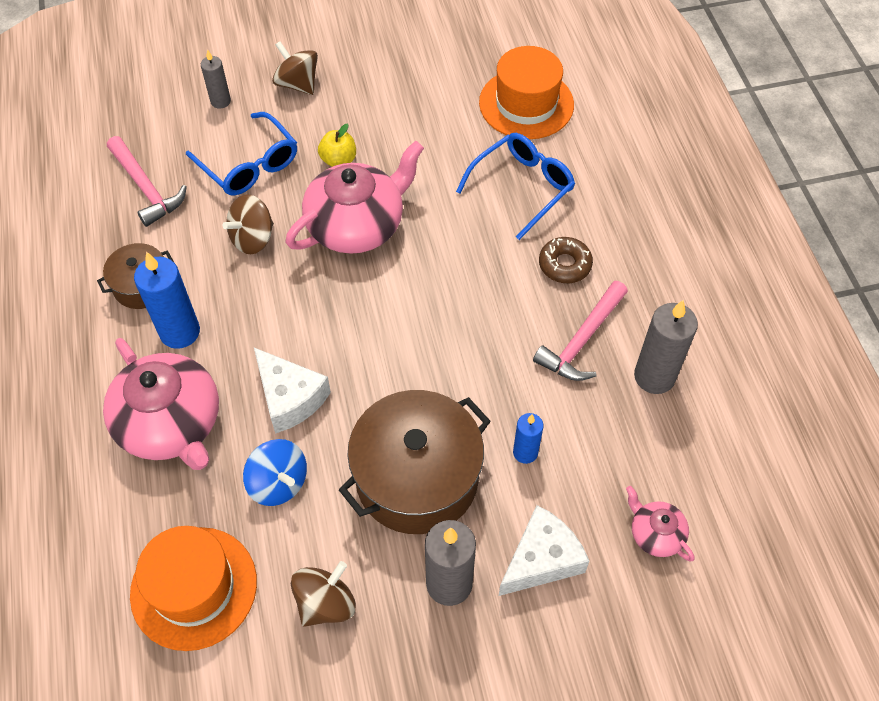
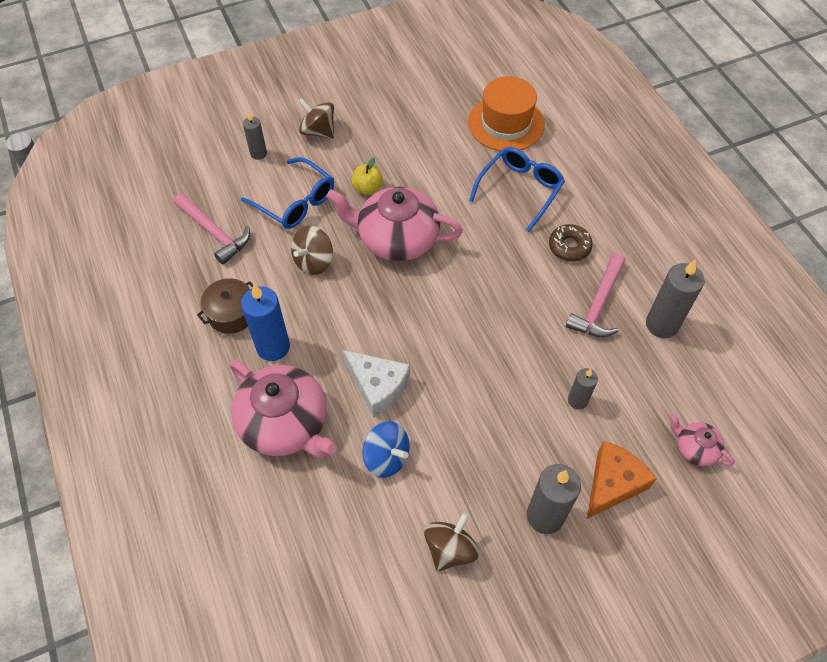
camera: 10 degrees left, 0 degrees up
orange hat [130,526,257,651] -> none
pink teapot [285,141,424,254] -> pink teapot turned 120 degrees counterclockwise [326,187,463,261]
brown pot [339,390,491,534] -> none
white cheese [499,505,590,596] -> orange cheese [587,441,657,519]
blue candle [513,413,544,464] -> grey candle [568,368,598,410]

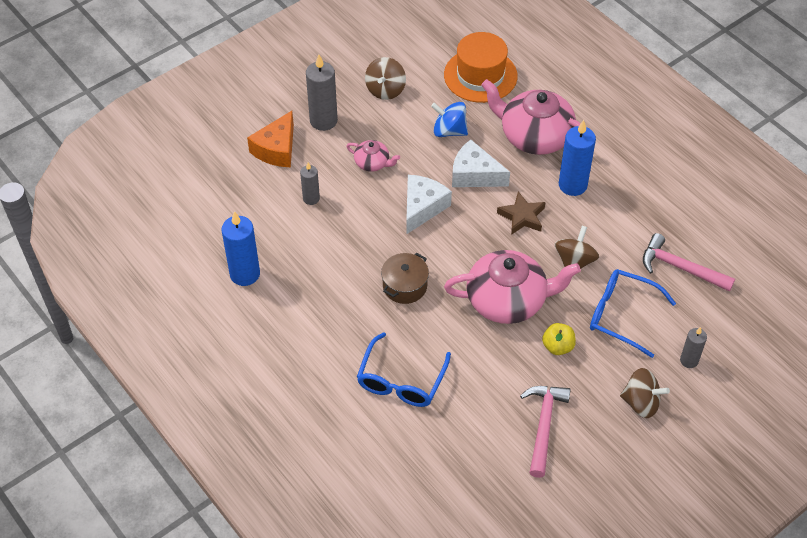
camera: 165 degrees right, 5 degrees down
brown pot [197,278,253,334] -> brown pot moved to [381,253,429,304]
orange hat [468,76,545,151] -> orange hat moved to [444,32,518,103]
brown donut [549,224,593,261] -> none
pink hammer [566,253,625,337] -> pink hammer moved to [520,386,571,478]
grey candle [646,260,705,338] -> blue candle [221,211,260,286]
pink teapot [669,413,734,466] -> pink teapot moved to [346,140,400,172]
none -> white cheese [406,175,452,234]
none -> brown star [497,191,546,235]

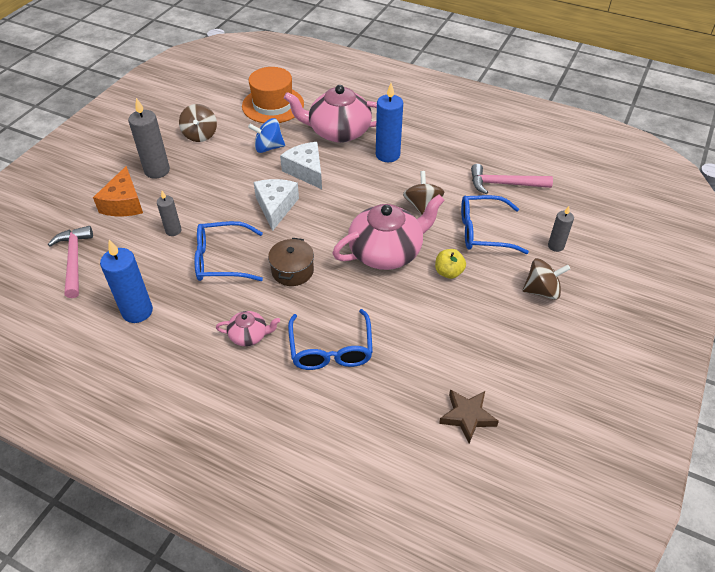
camera: 25 degrees left, 5 degrees down
pink teapot [346,140,400,172] -> pink teapot moved to [216,311,280,346]
white cheese [452,139,510,187] -> white cheese turned 60 degrees clockwise [280,142,322,189]
brown star [497,191,546,235] -> brown star moved to [439,389,499,443]
pink hammer [520,386,571,478] -> pink hammer moved to [48,226,93,298]
none -> blue glasses [194,221,263,281]

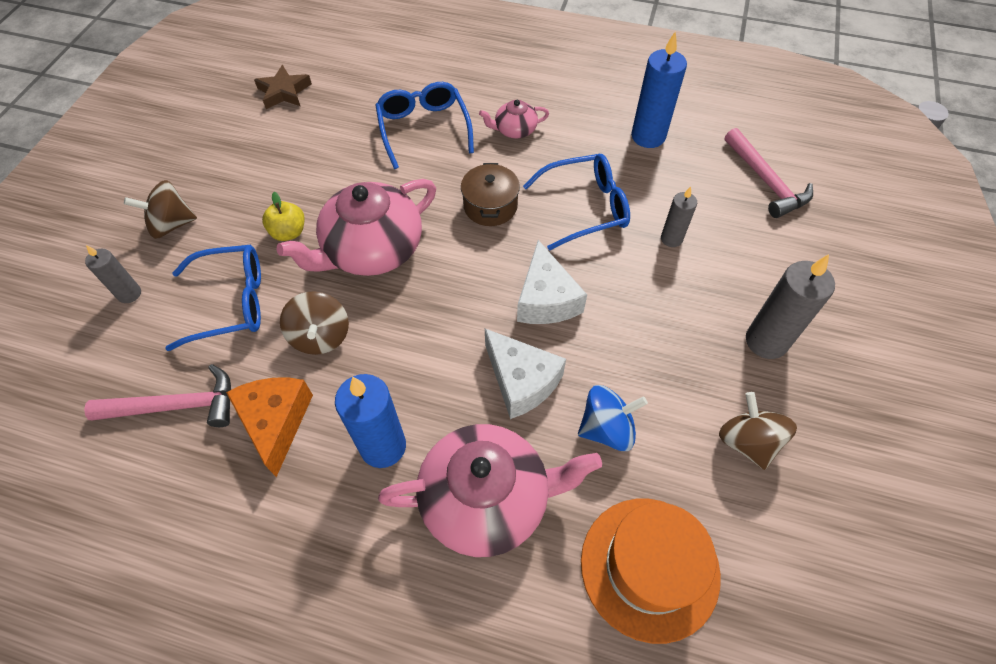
camera: 170 degrees right, 10 degrees up
orange cheese [93,166,143,216] -> orange cheese moved to [226,378,313,477]

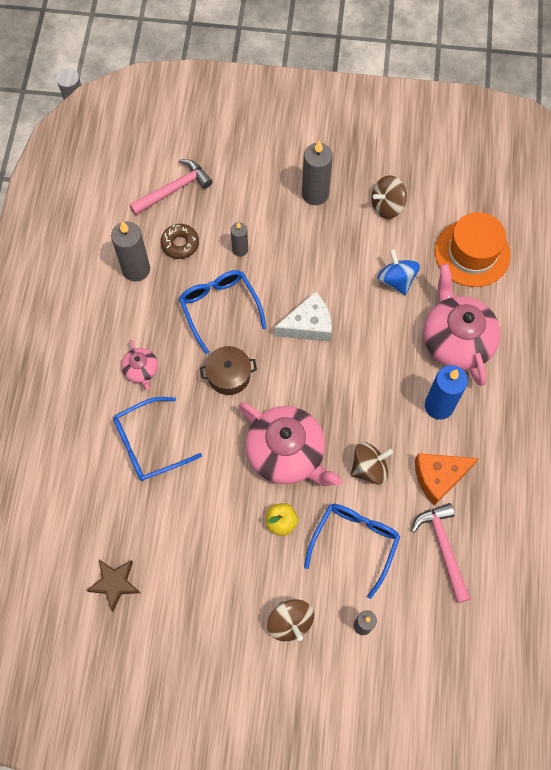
camera: 100 degrees left, 10 degrees up
blue glasses [165,245,261,351] -> blue glasses turned 45 degrees clockwise [304,504,400,599]
white cheese [485,329,566,419] -> none
blue candle [631,31,687,148] -> grey candle [111,221,150,281]
none -> brown donut [161,224,199,259]

